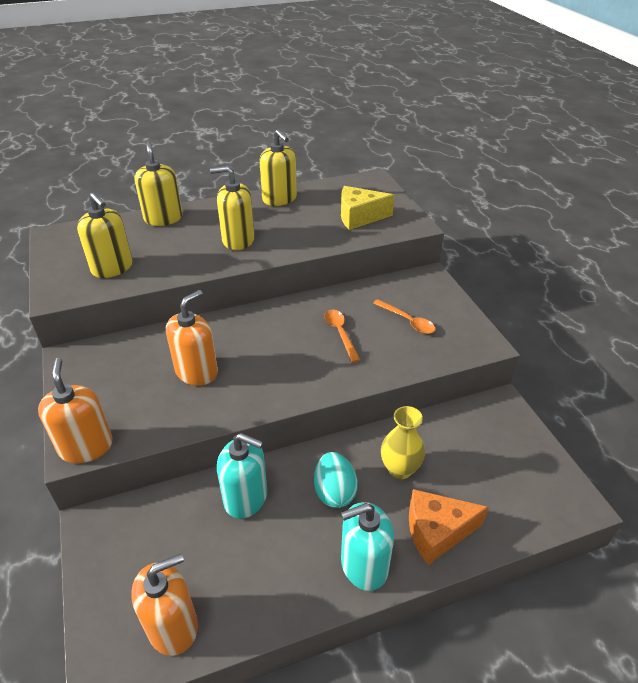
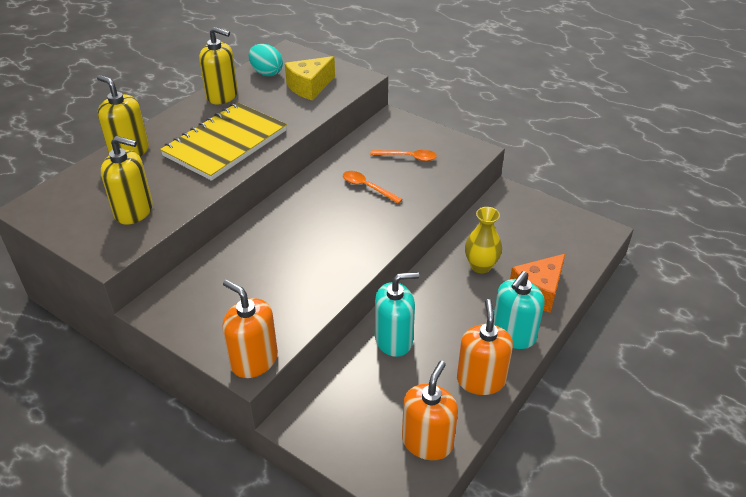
camera: 35 degrees left, 0 degrees up
orange soap dispenser [166,290,218,386] -> orange soap dispenser moved to [457,299,513,395]
yellow soap dispenser [210,166,255,250] -> yellow notebook [160,102,287,181]
turquoise egg [314,452,358,508] -> turquoise egg moved to [249,44,283,76]

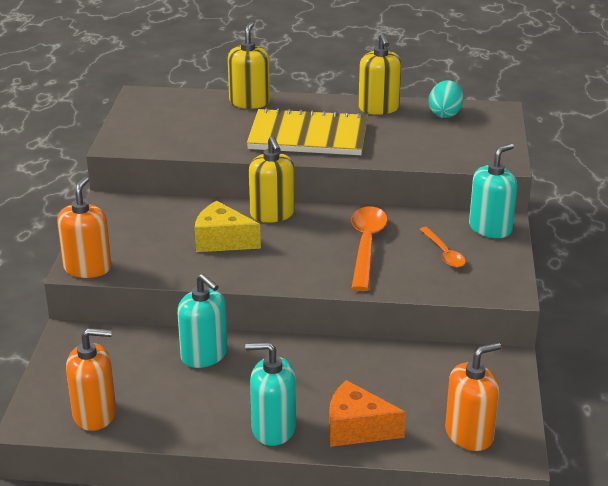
camera: 60 degrees right, 10 degrees down
yellow soap dispenser [101,136,153,225] -> yellow soap dispenser moved to [249,136,295,223]
yellow cheese [285,56,335,101] -> yellow cheese moved to [195,201,261,252]
orange spoon [343,171,403,204] -> orange spoon [351,206,388,291], size x1.72
orange soap dispenser [457,299,513,395] -> orange soap dispenser moved to [445,343,501,451]
yellow vase [465,207,502,274] -> none
none -> turquoise soap dispenser [469,143,517,238]

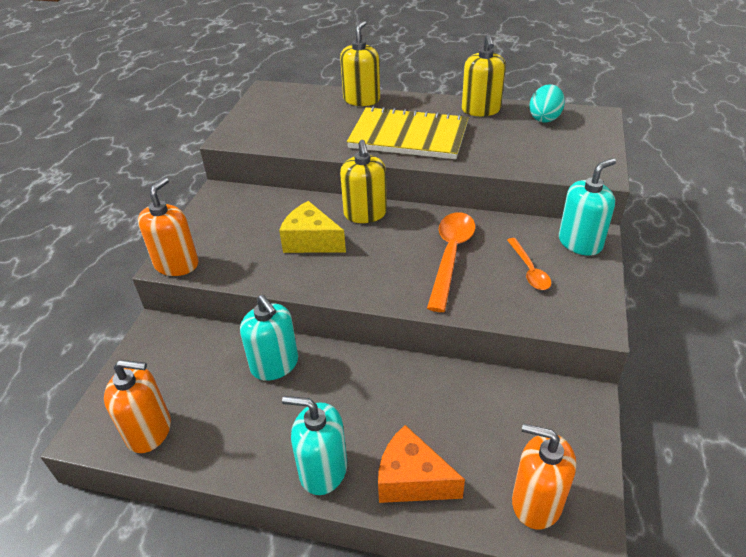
camera: 10 degrees right, 10 degrees up
orange soap dispenser [445,343,501,451] -> orange soap dispenser turned 135 degrees counterclockwise [512,423,576,529]

